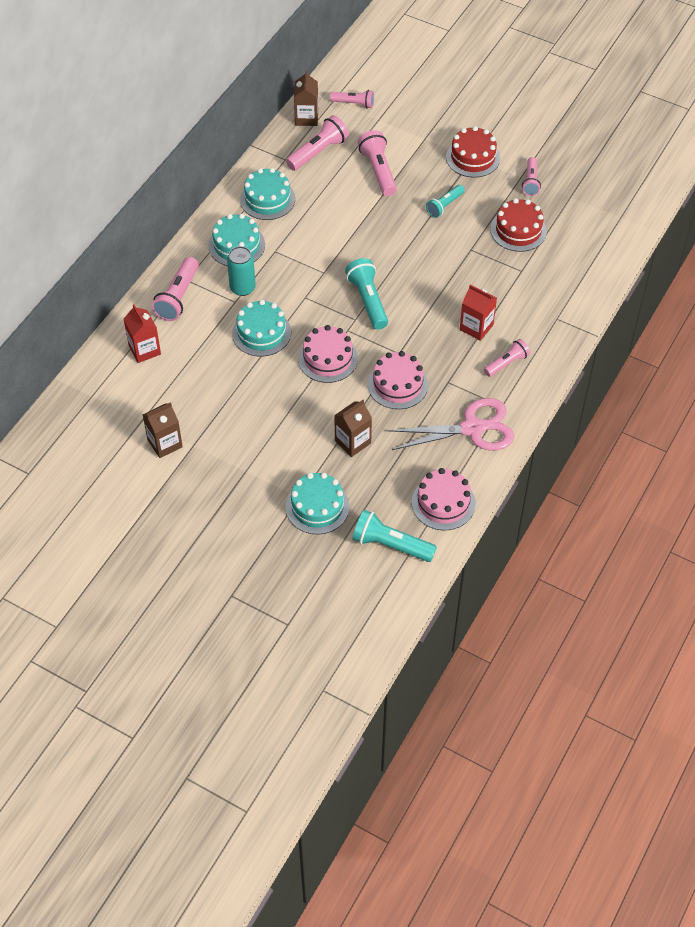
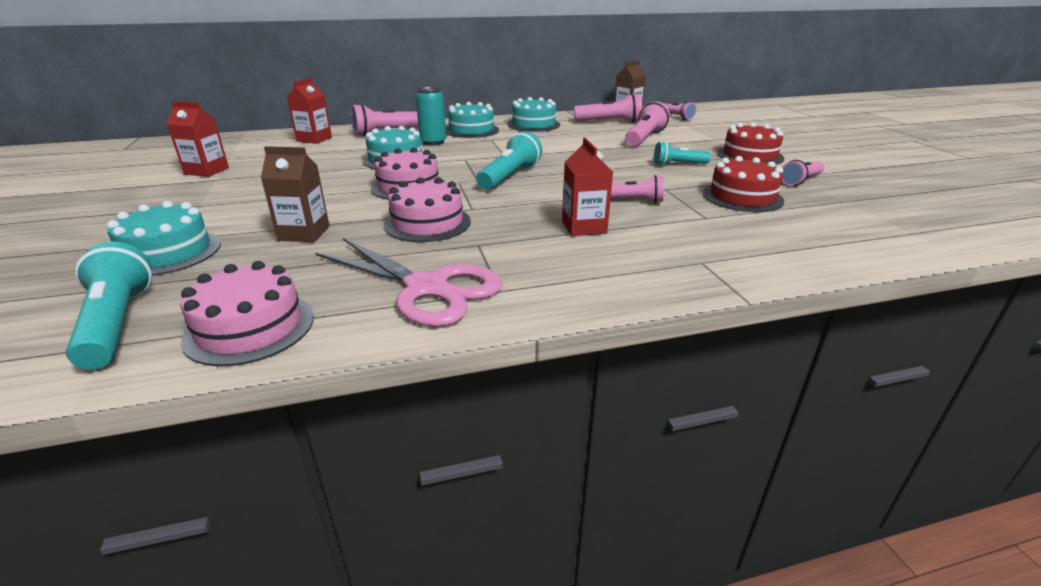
camera: 45 degrees right, 25 degrees down
brown carton [143,402,183,458] -> red carton [167,101,229,177]
pink flashlight [484,339,530,377] -> pink flashlight moved to [611,175,664,203]

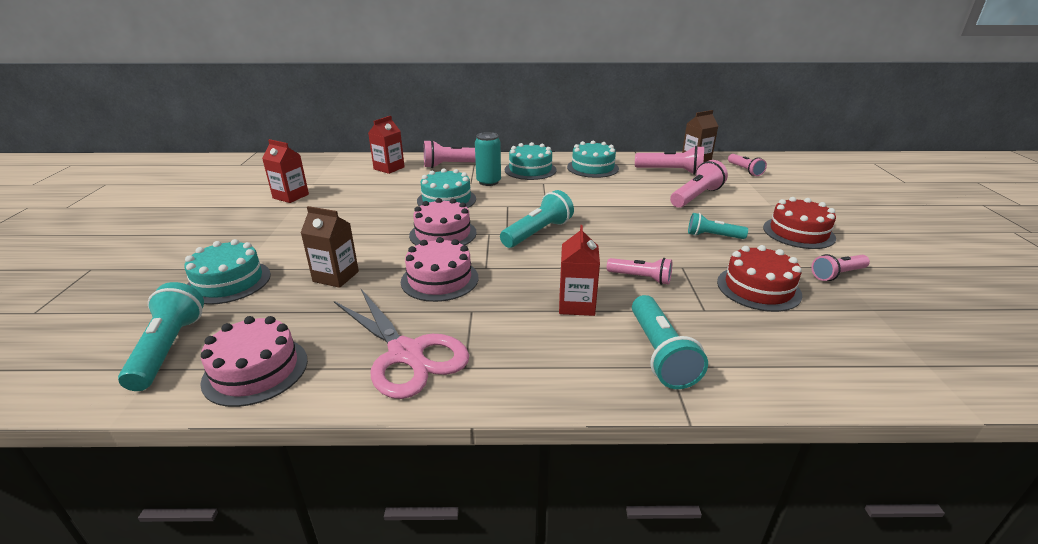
camera: 15 degrees right, 0 degrees up
none -> turquoise flashlight [632,295,708,389]

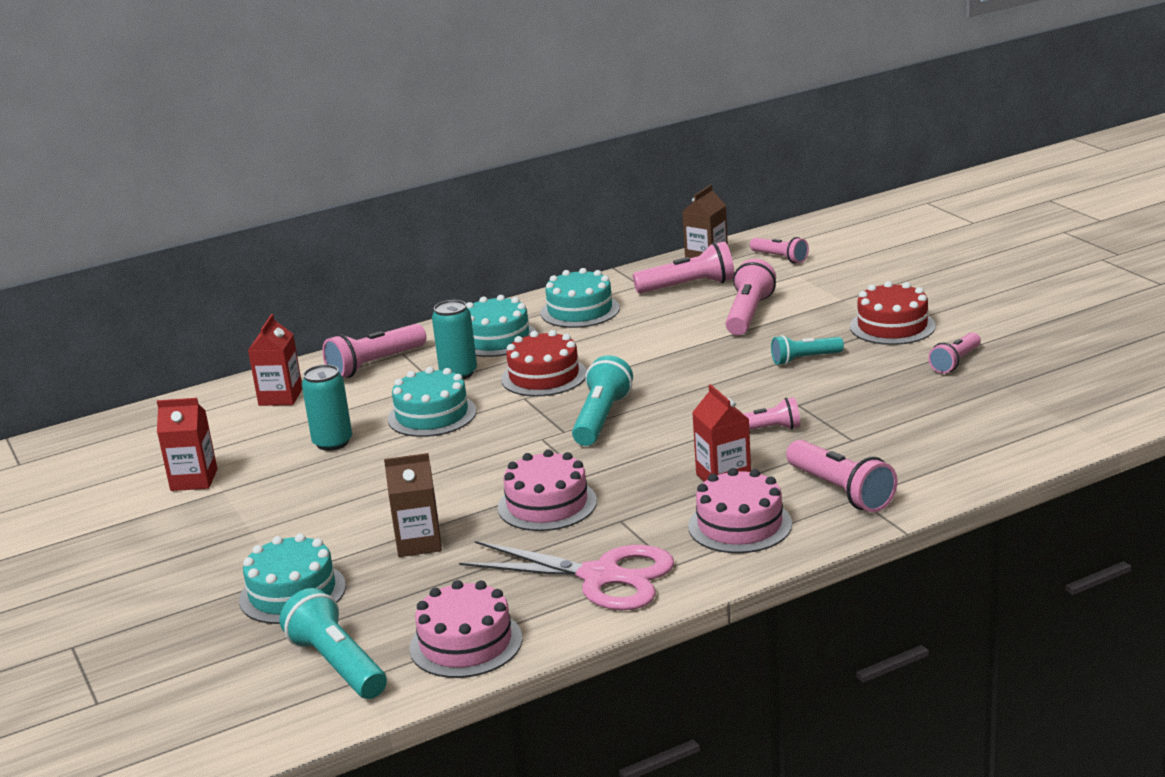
camera: 25 degrees left, 5 degrees down
pink cake [409,198,477,245] -> pink cake moved to [688,468,792,553]
turquoise flashlight [632,295,708,389] -> pink flashlight [786,440,897,512]
red cake [717,245,802,312] -> red cake moved to [501,330,587,396]
none -> turquoise can [302,364,352,451]

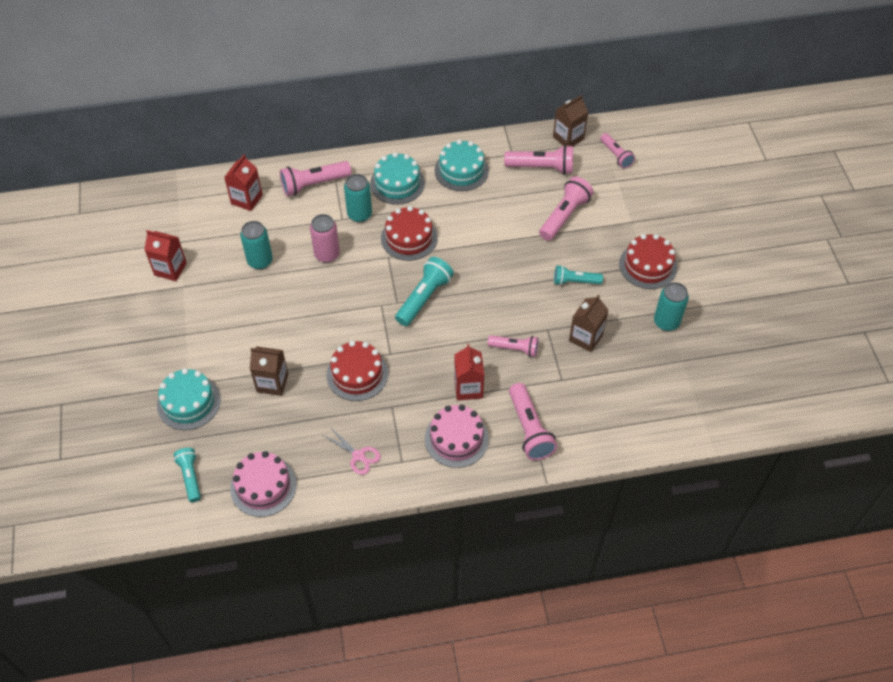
camera: 15 degrees right, 30 degrees up
turquoise flashlight [280,588,387,699] -> turquoise flashlight [173,448,201,502], size x0.65
turquoise cake [388,367,476,437] -> pink can [310,214,340,263]
pink scissors [459,541,674,610] -> pink scissors [323,427,381,475], size x0.49
pink cake [498,449,597,531] -> red cake [327,341,388,401]
pink flashlight [928,332,981,374] -> turquoise can [654,282,689,331]
none -> brown carton [569,295,608,352]

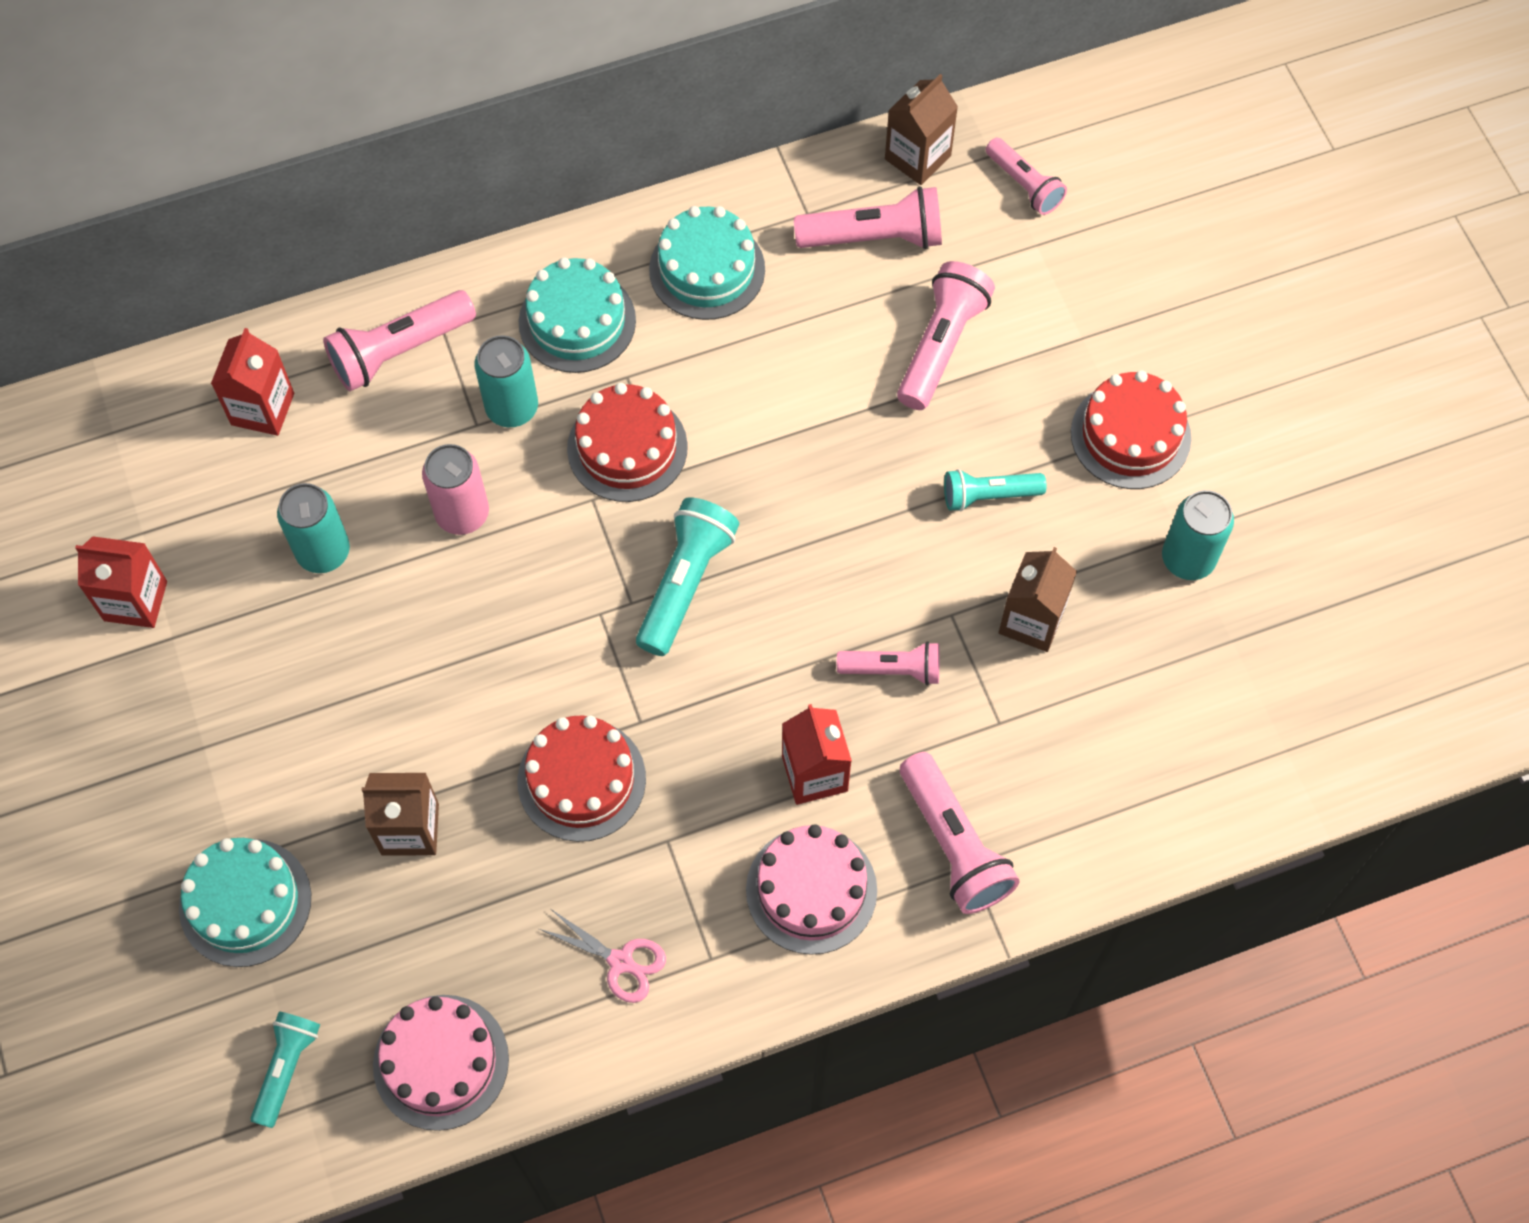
camera: 10 degrees left, 10 degrees up
turquoise flashlight [173,448,201,502] -> turquoise flashlight turned 45 degrees clockwise [251,1011,320,1128]

